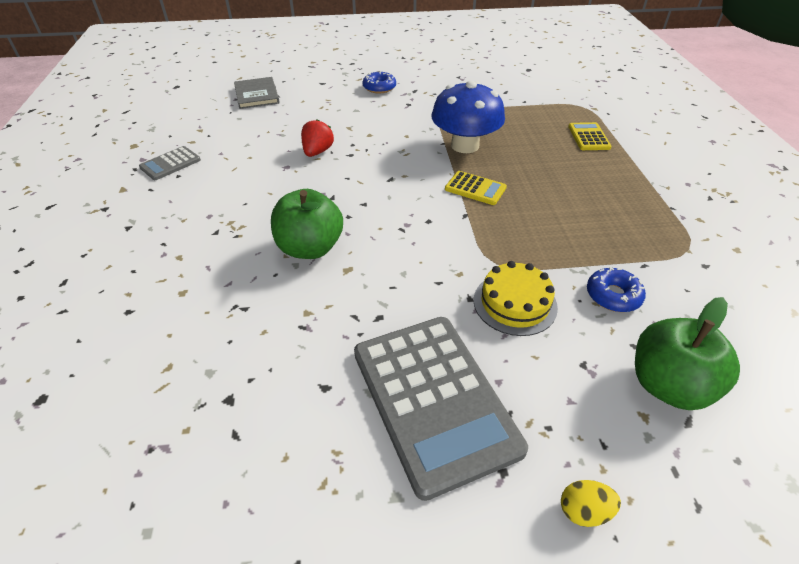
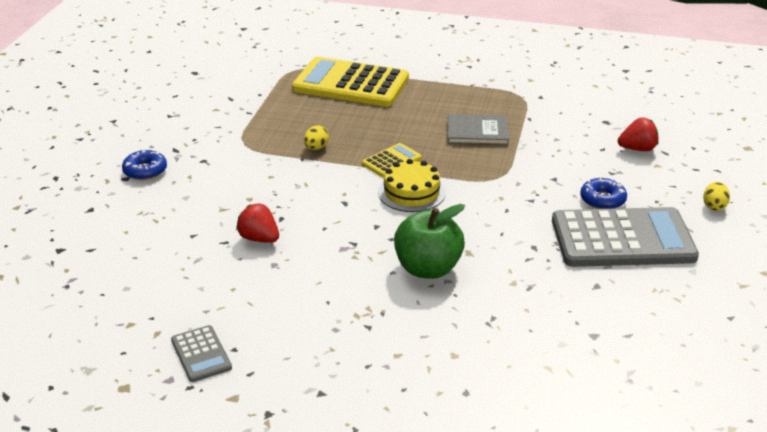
camera: 70 degrees left, 10 degrees down
grey book [234,77,280,109] -> grey book moved to [448,114,509,145]
blue mushroom [431,81,505,153] -> yellow egg [304,125,329,150]
yellow cake [474,261,558,336] -> yellow cake moved to [378,159,446,212]
yellow calculator [568,122,612,150] -> yellow calculator [292,57,409,107], size x2.20
blue donut [587,267,646,312] -> blue donut moved to [580,177,627,209]
green apple [635,297,740,410] -> red strawberry [618,117,659,151]

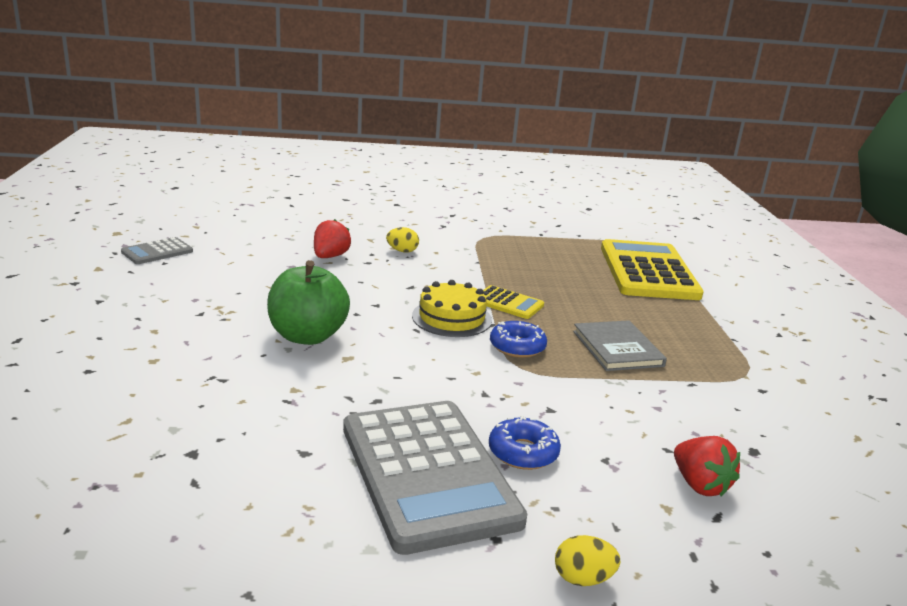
camera: 70 degrees right, 10 degrees down
blue donut [122,149,167,180] -> blue donut moved to [490,321,547,358]
yellow egg [304,125,329,150] -> yellow egg moved to [386,227,419,253]

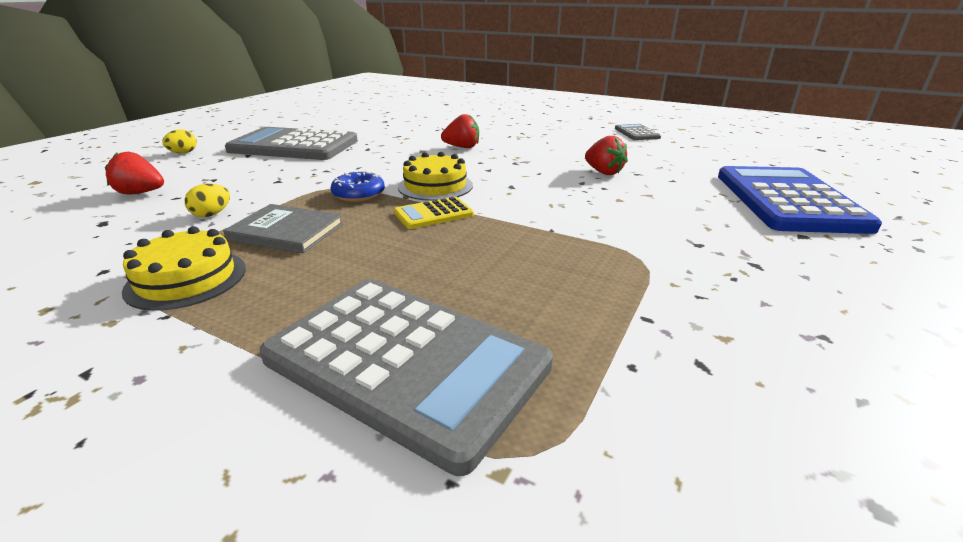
camera: 125 degrees right, 5 degrees up
green apple [267,260,350,345] -> red strawberry [441,114,479,148]
yellow egg [386,227,419,253] -> yellow egg moved to [184,184,230,217]
blue donut [489,416,561,470] -> none
yellow calculator [601,239,704,300] -> grey calculator [260,279,553,476]
none -> yellow cake [122,226,246,311]
none -> blue calculator [718,166,882,234]

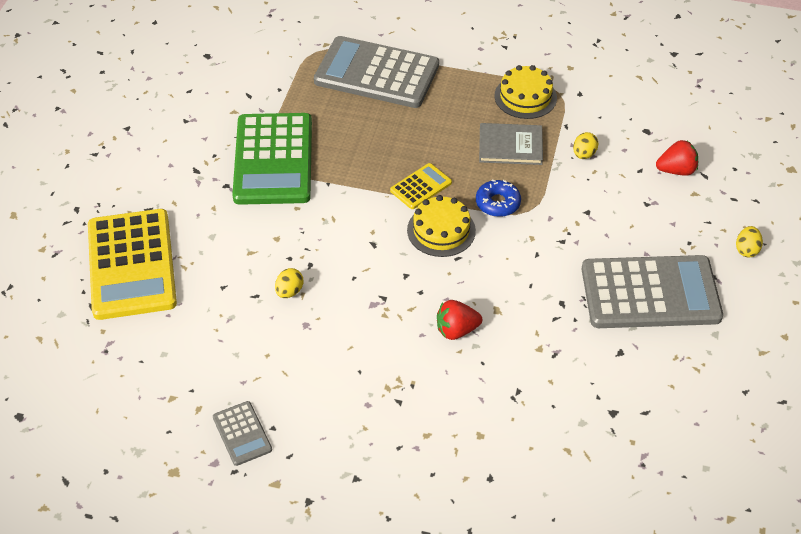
camera: 165 degrees right, 20 degrees up
red strawberry [585,136,628,175] -> yellow egg [275,268,303,298]
blue calculator [718,166,882,234] -> yellow calculator [88,209,177,320]
none -> green calculator [232,113,312,205]

